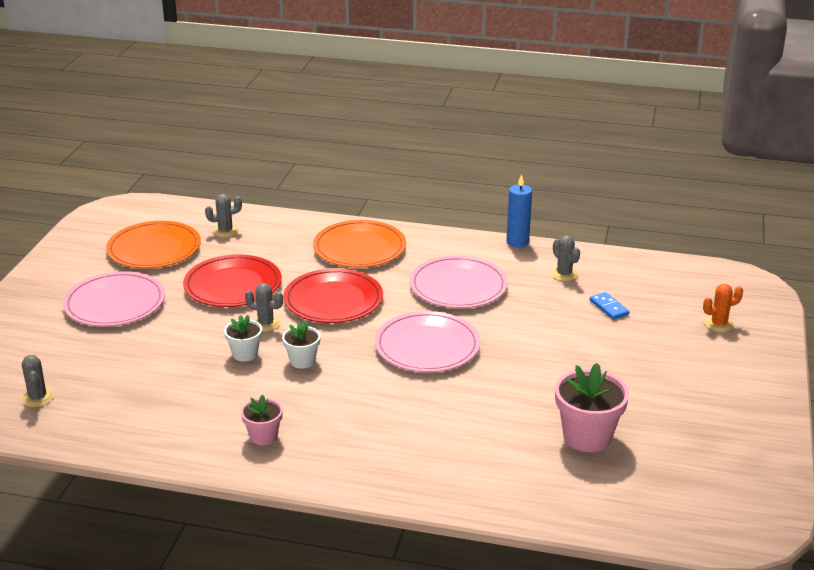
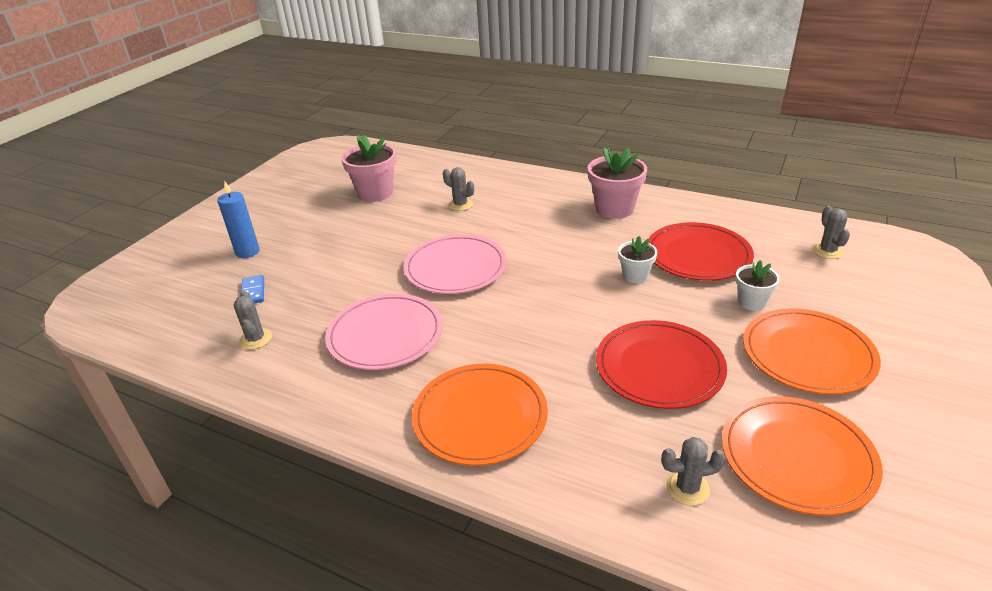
camera: 165 degrees left, 5 degrees up
pink plate [63,271,165,327] -> orange plate [743,308,881,395]
pink flower pot [241,395,283,445] -> pink flower pot [587,147,647,219], size x1.74
grey cactus [245,283,283,331] -> grey cactus moved to [443,167,474,211]
white flower pot [282,322,321,369] -> white flower pot moved to [735,260,780,310]
red plate [283,268,383,323] -> red plate moved to [648,222,754,281]
blue candle [507,174,532,247] -> blue candle moved to [217,182,260,258]
orange cactus [703,284,743,332] -> none

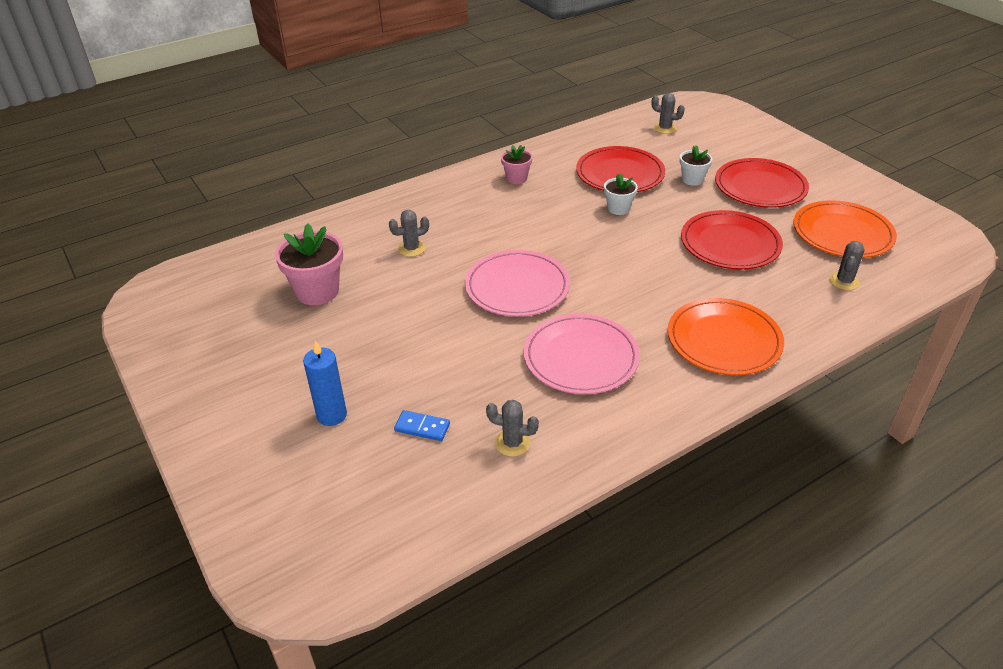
camera: 60 degrees left, 5 degrees up
pink flower pot [587,147,647,219] -> pink flower pot [501,145,533,184], size x0.57
orange plate [743,308,881,395] -> red plate [715,158,809,208]

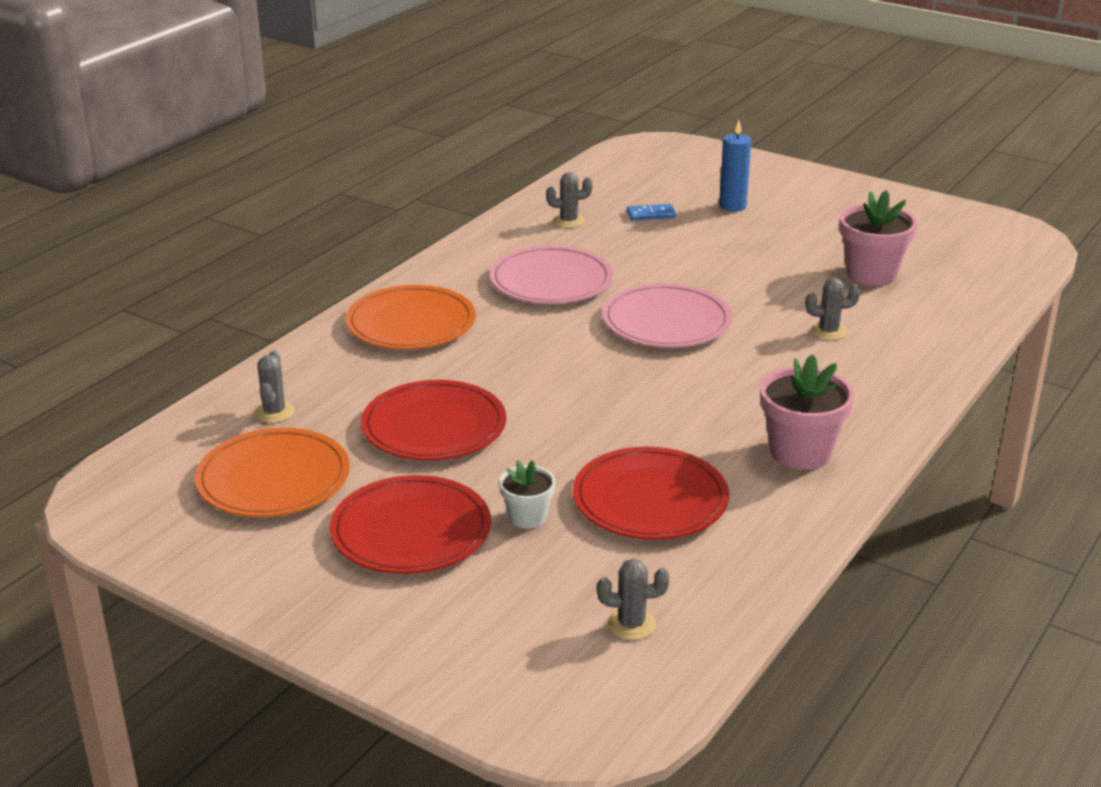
camera: 155 degrees right, 10 degrees down
grey cactus [389,210,429,257] -> grey cactus turned 45 degrees clockwise [805,277,860,340]
pink flower pot [501,145,533,184] -> pink flower pot [760,354,855,470], size x1.74
white flower pot [604,173,638,215] -> none

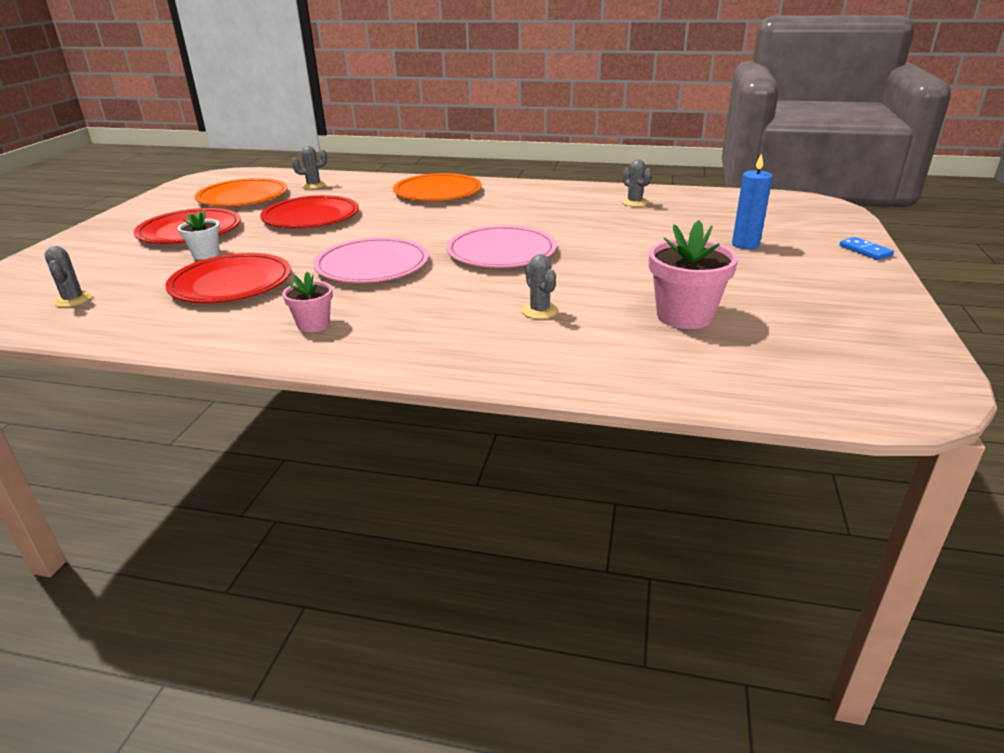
camera: 70 degrees right, 0 degrees up
pink plate [490,245,613,304] -> pink plate moved to [313,237,429,283]
blue domino [627,204,676,220] -> blue domino moved to [840,237,894,260]
pink flower pot [760,354,855,470] -> pink flower pot [283,271,333,333], size x0.57

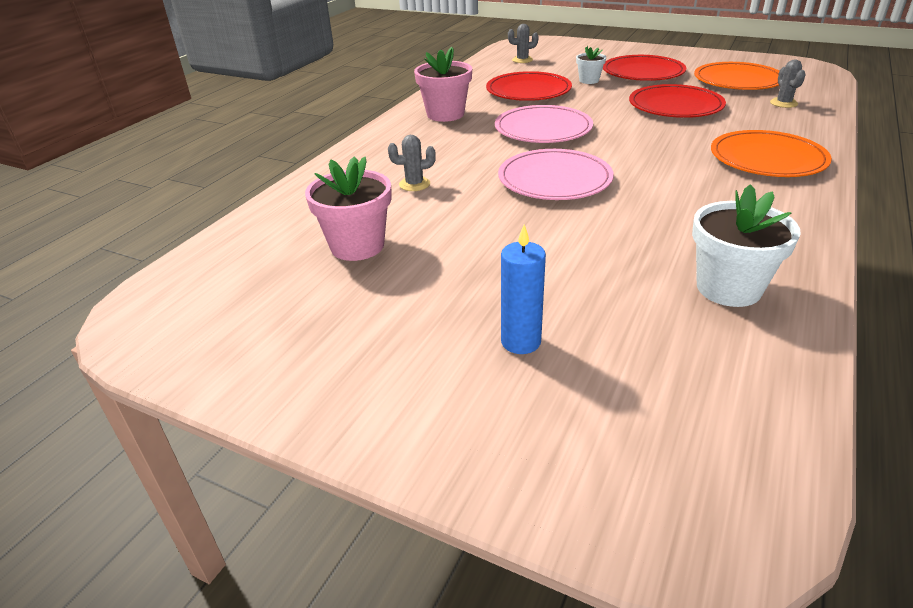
camera: 105 degrees right, 5 degrees up
pink flower pot [283,271,333,333] -> pink flower pot [414,47,472,122], size x1.74
grey cactus [622,159,652,207] -> white flower pot [692,184,801,307]
blue domino [840,237,894,260] -> none

